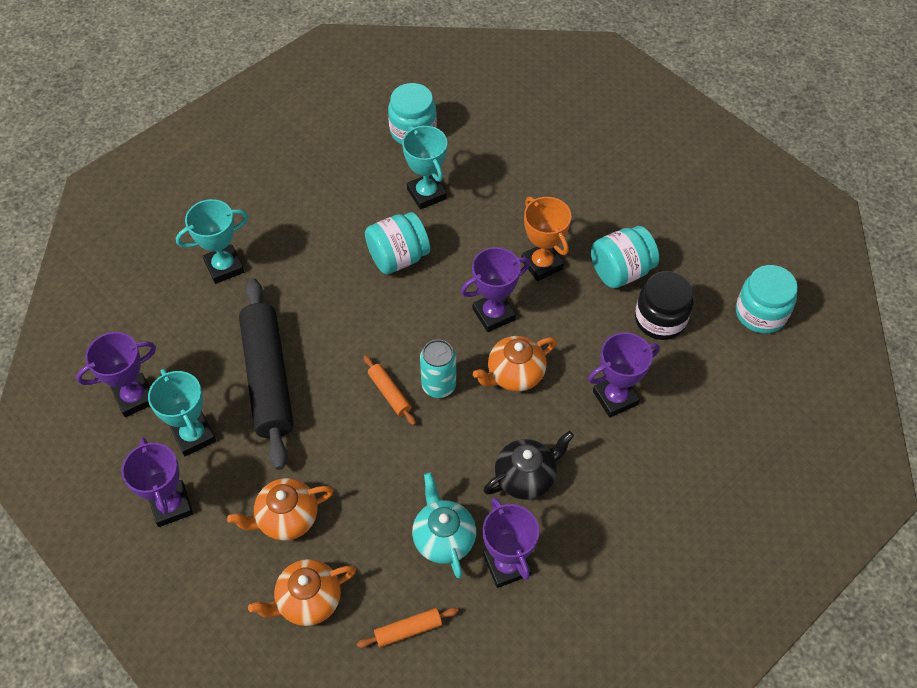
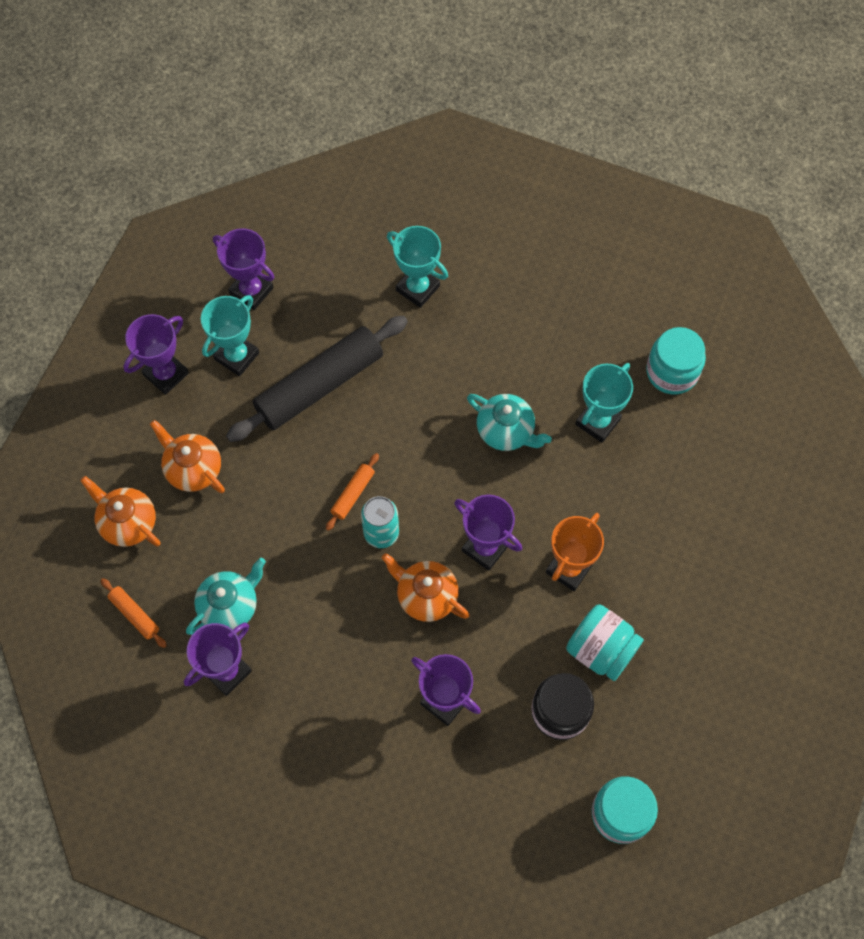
camera: 65 degrees right, 10 degrees up
turquoise jar [365,212,430,274] -> turquoise teapot [467,394,552,451]
black teapot [483,431,574,500] -> none

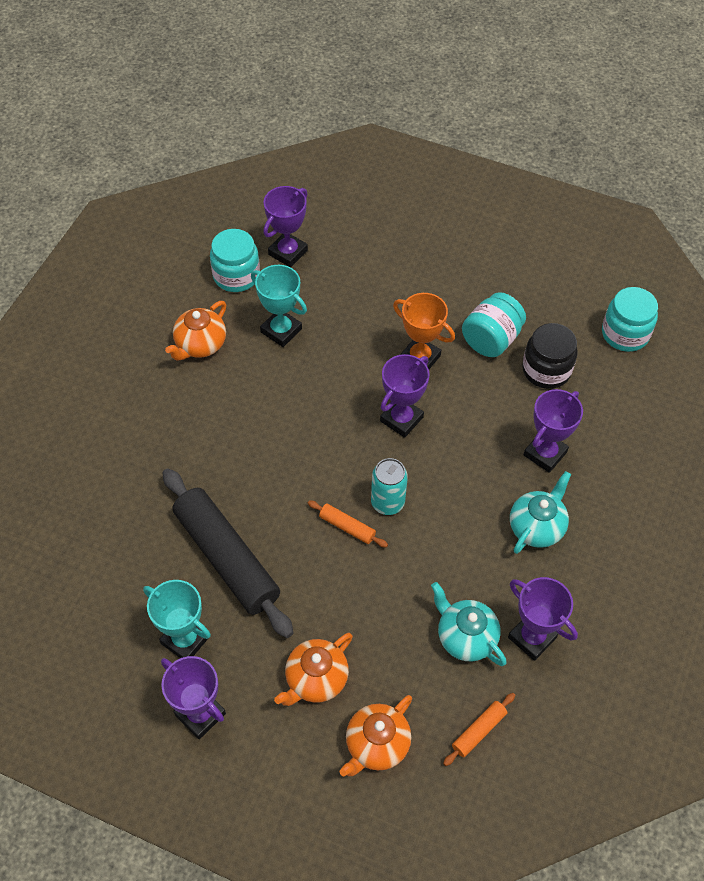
camera: 90 degrees left, 10 degrees down
purple trophy [213,228,274,310] -> purple trophy moved to [263,186,308,267]
orange teapot [382,553,470,622] -> orange teapot moved to [165,301,226,361]
turquoise trophy [387,226,448,308] -> none
turquoise teapot [467,394,552,451] -> turquoise teapot moved to [510,471,571,554]

